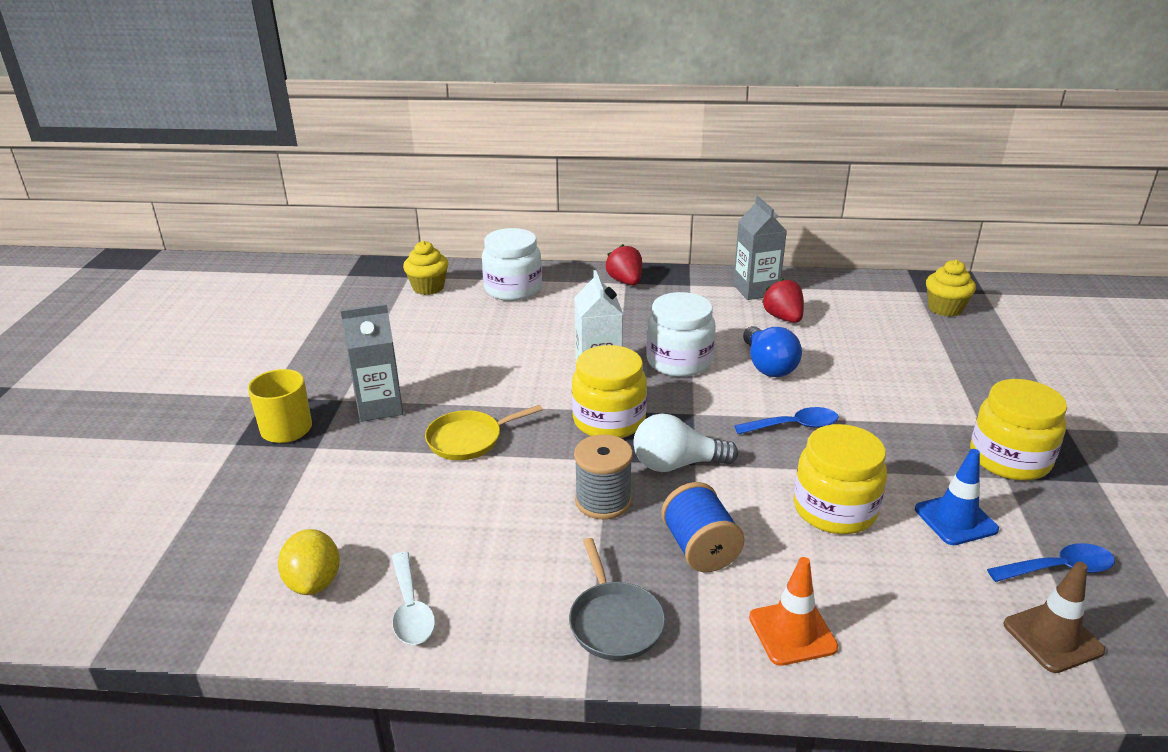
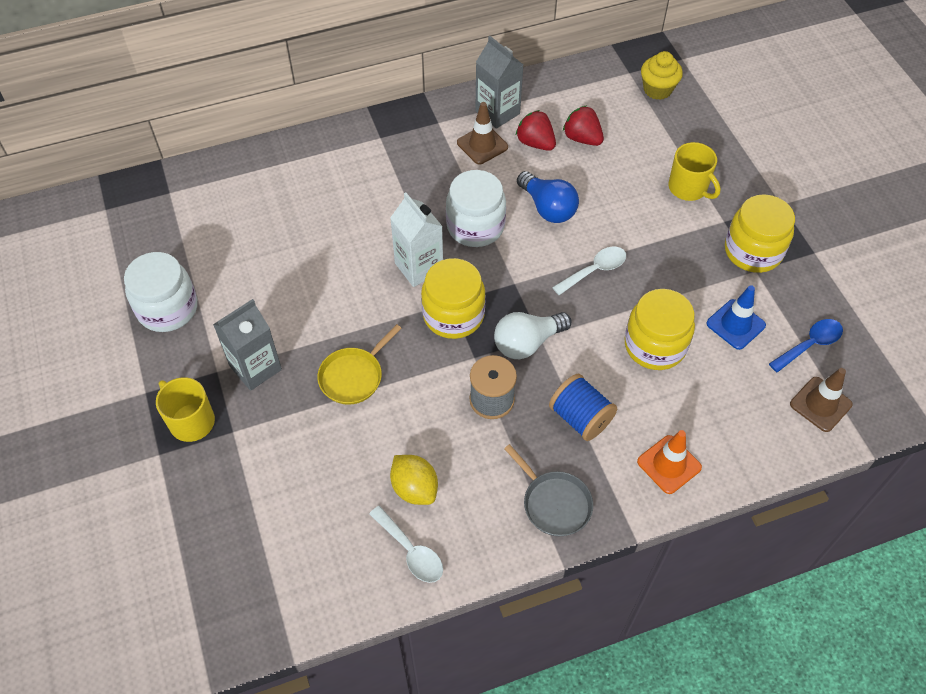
camera: 25 degrees left, 25 degrees up
yellow lemon [278,529,340,595] -> yellow lemon moved to [390,455,438,505]
yellow cupcake [403,241,449,295] -> none
white jar [482,228,542,301] -> white jar moved to [124,252,197,332]
red strawberry [606,244,642,285] -> red strawberry moved to [563,106,604,146]
blue spoon [734,407,839,434] -> white spoon [552,247,626,295]
none -> brown traffic cone [457,102,508,165]
none -> yellow mug [668,142,721,201]

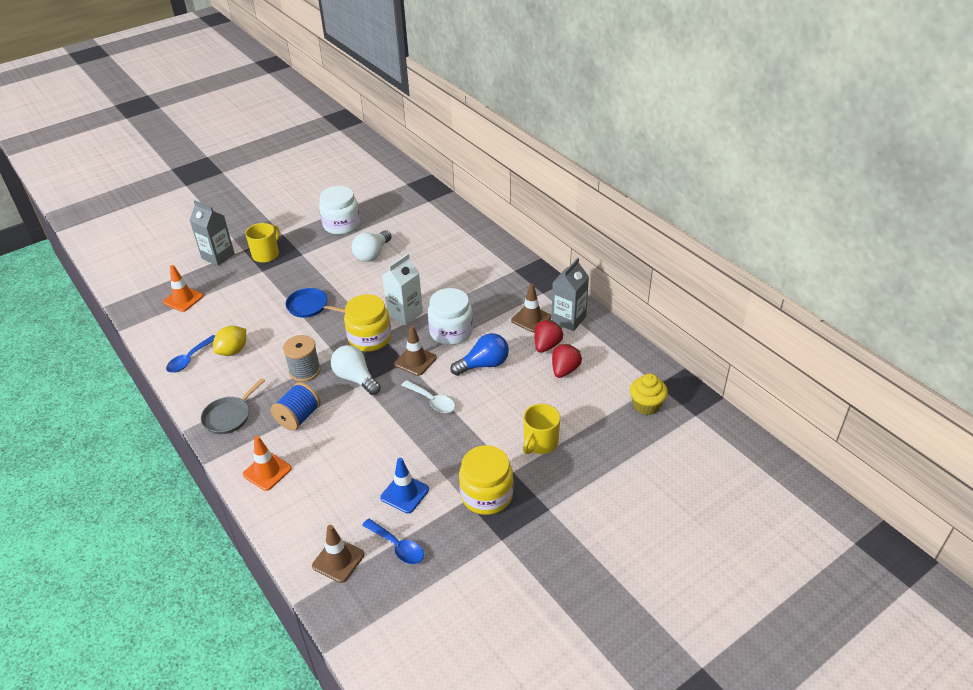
camera: 75 degrees right, 15 degrees down
grey carton [213,299,282,391] -> grey carton moved to [189,200,235,266]
yellow pan [317,324,402,405] -> blue pan [286,288,345,318]
white spoon [369,506,443,583] -> blue spoon [166,335,215,373]
blue light bulb [517,171,579,223] -> blue light bulb turned 150 degrees counterclockwise [450,333,509,376]
yellow jar [624,289,695,370] -> none
none -> orange traffic cone [163,265,203,312]
none -> white light bulb [352,230,392,262]
none -> brown traffic cone [395,325,437,376]

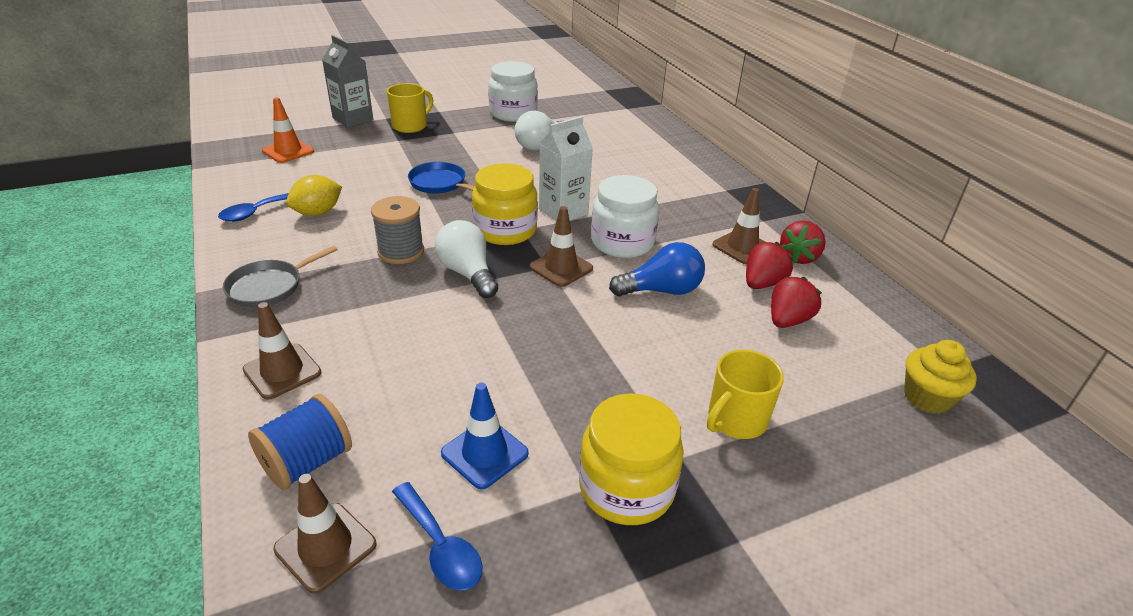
camera: 10 degrees right, 5 degrees down
orange traffic cone [243,436,292,491] -> brown traffic cone [242,302,321,400]
blue spool [271,382,321,431] -> blue spool moved to [248,394,352,490]
white spoon [401,380,455,413] -> none
grey carton [551,258,589,331] -> red strawberry [780,220,826,264]

